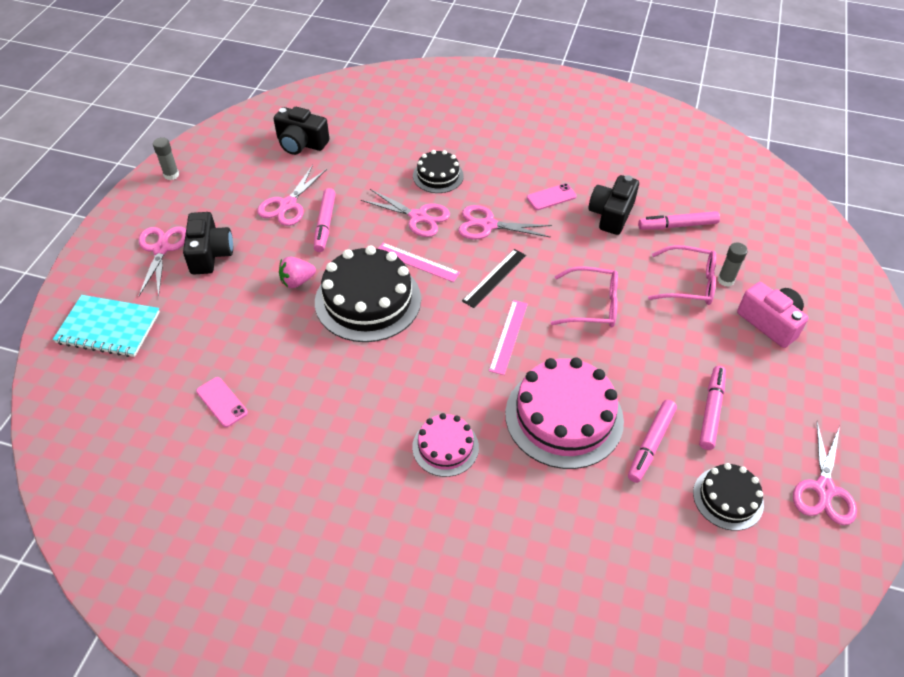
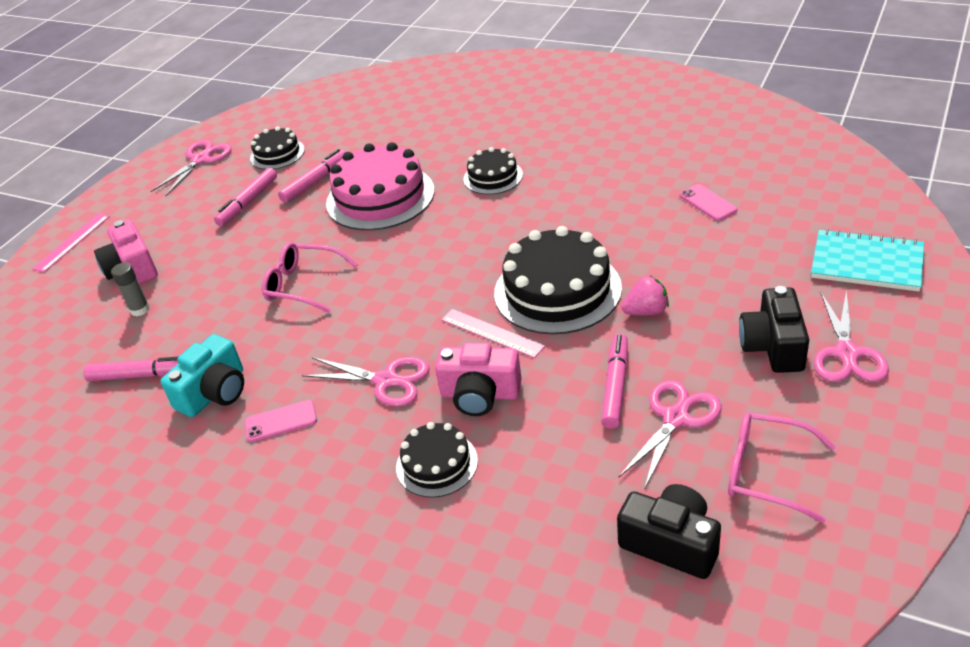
camera: 165 degrees left, 10 degrees down
grey glue stick [153,137,179,180] -> none
pink scissors [361,189,450,237] -> pink camera [435,342,522,416]
pink cake [412,413,479,477] -> black cake [463,147,523,195]
black ruler [462,249,526,308] -> none
pink ruler [489,300,528,375] -> pink ruler moved to [32,213,110,272]
black camera [588,175,639,235] -> turquoise camera [161,334,244,417]
pink glasses [648,245,716,305] -> pink glasses moved to [728,412,836,523]

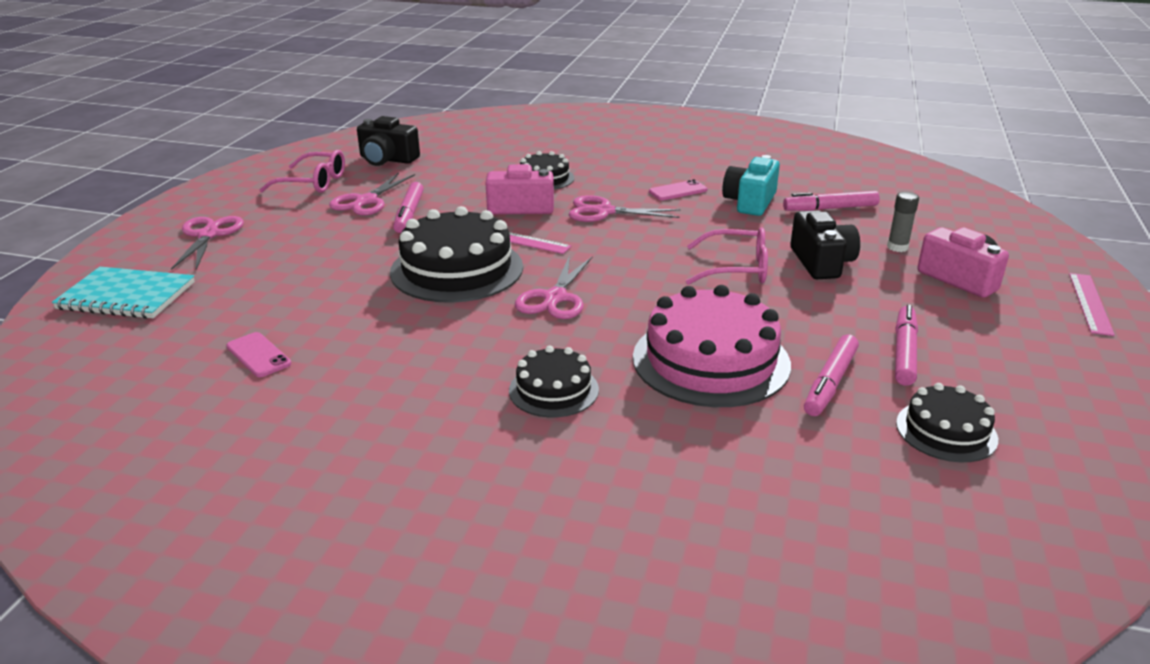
camera: 165 degrees right, 10 degrees down
pink scissors [151,140,232,196] -> pink scissors moved to [515,255,592,319]
pink strawberry [621,276,669,315] -> none
black camera [739,286,809,373] -> black camera moved to [790,210,860,279]

